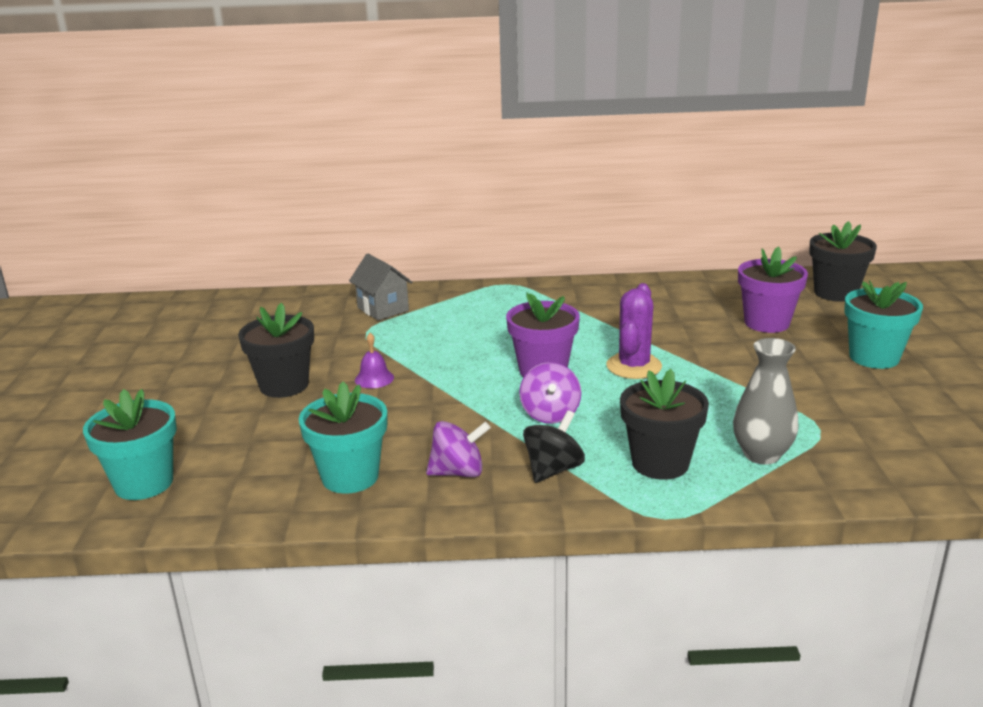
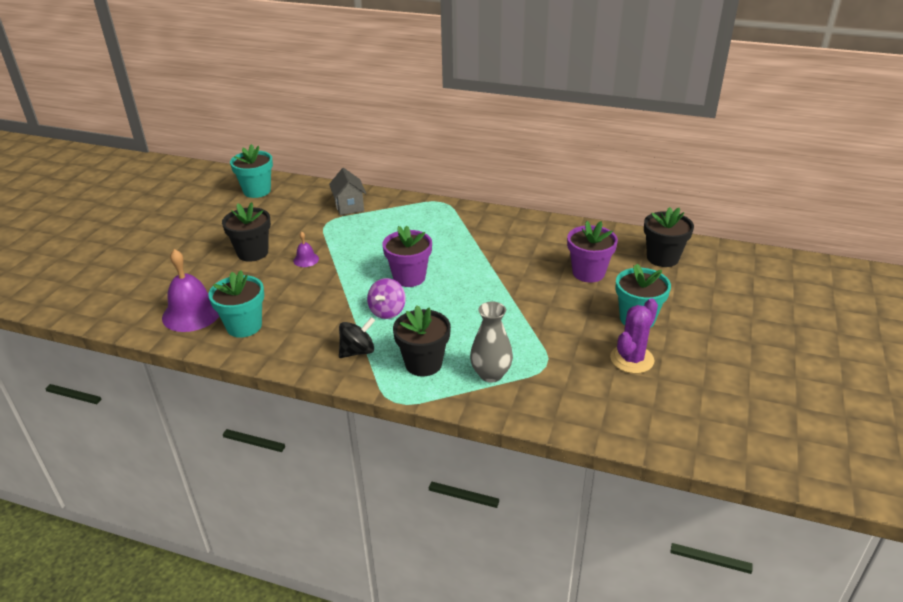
camera: 20 degrees right, 10 degrees up
turquoise flower pot [83,389,177,500] -> turquoise flower pot moved to [230,144,273,198]
purple spinning top [426,421,491,477] -> none
purple cactus [606,283,662,379] -> purple cactus moved to [610,298,658,374]
none -> purple bell [162,249,219,332]

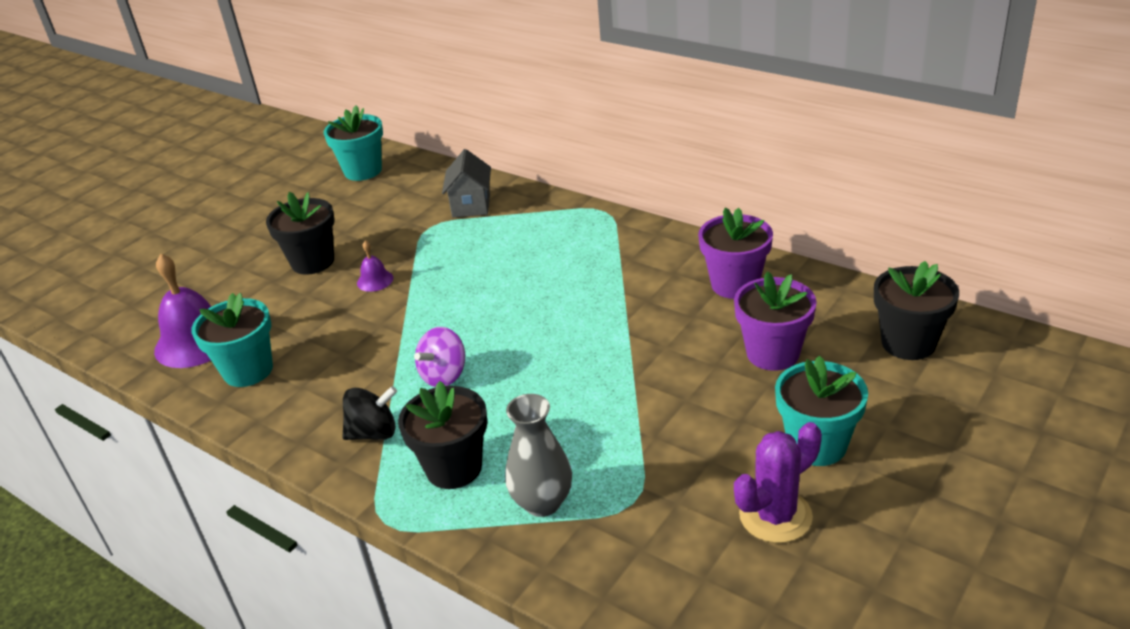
camera: 20 degrees right, 0 degrees up
purple flower pot [382,226,432,287] -> purple flower pot moved to [698,207,773,299]

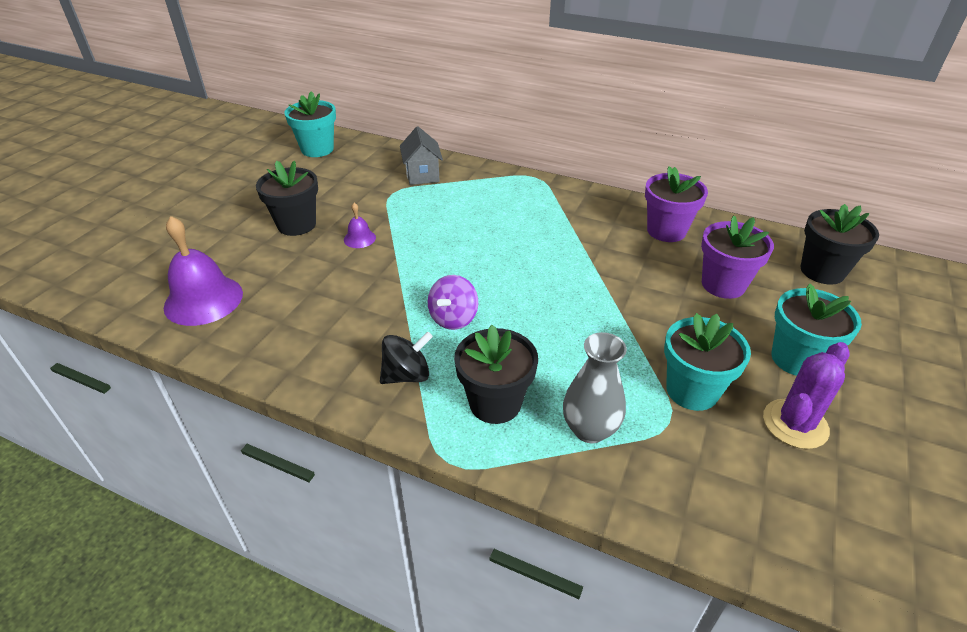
camera: 15 degrees left, 5 degrees up
turquoise flower pot [191,293,273,387] -> turquoise flower pot moved to [664,313,751,411]

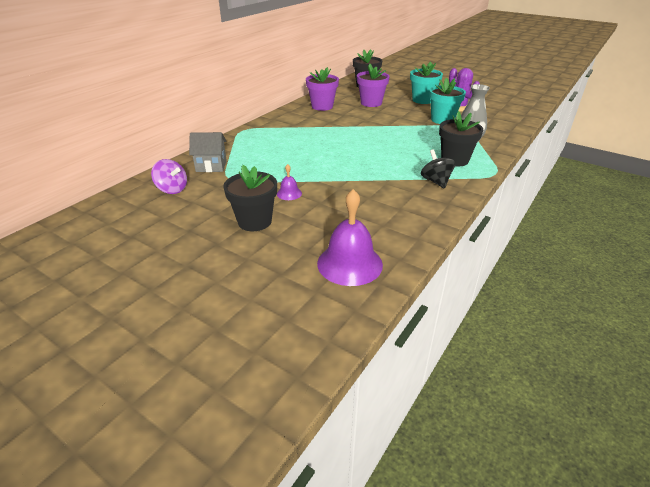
camera: 80 degrees left, 5 degrees down
turquoise flower pot [284,91,336,157] -> none
purple spinning top [428,275,478,330] -> purple spinning top moved to [151,159,187,194]

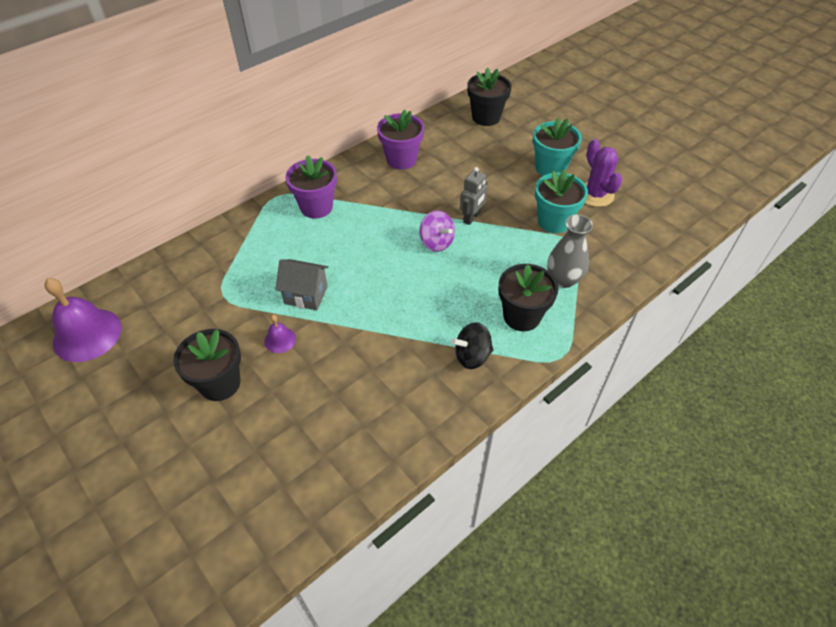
camera: 15 degrees right, 15 degrees up
purple spinning top [151,159,187,194] -> purple spinning top moved to [419,210,455,252]
grey house [189,132,227,172] -> grey house moved to [275,259,328,310]
purple bell [317,189,383,286] -> purple bell moved to [44,278,122,362]
purple flower pot [357,64,390,107] -> purple flower pot moved to [286,155,337,219]
black spinning top [421,149,456,189] -> black spinning top turned 105 degrees counterclockwise [451,322,494,369]
none -> grey robot [460,167,488,225]

